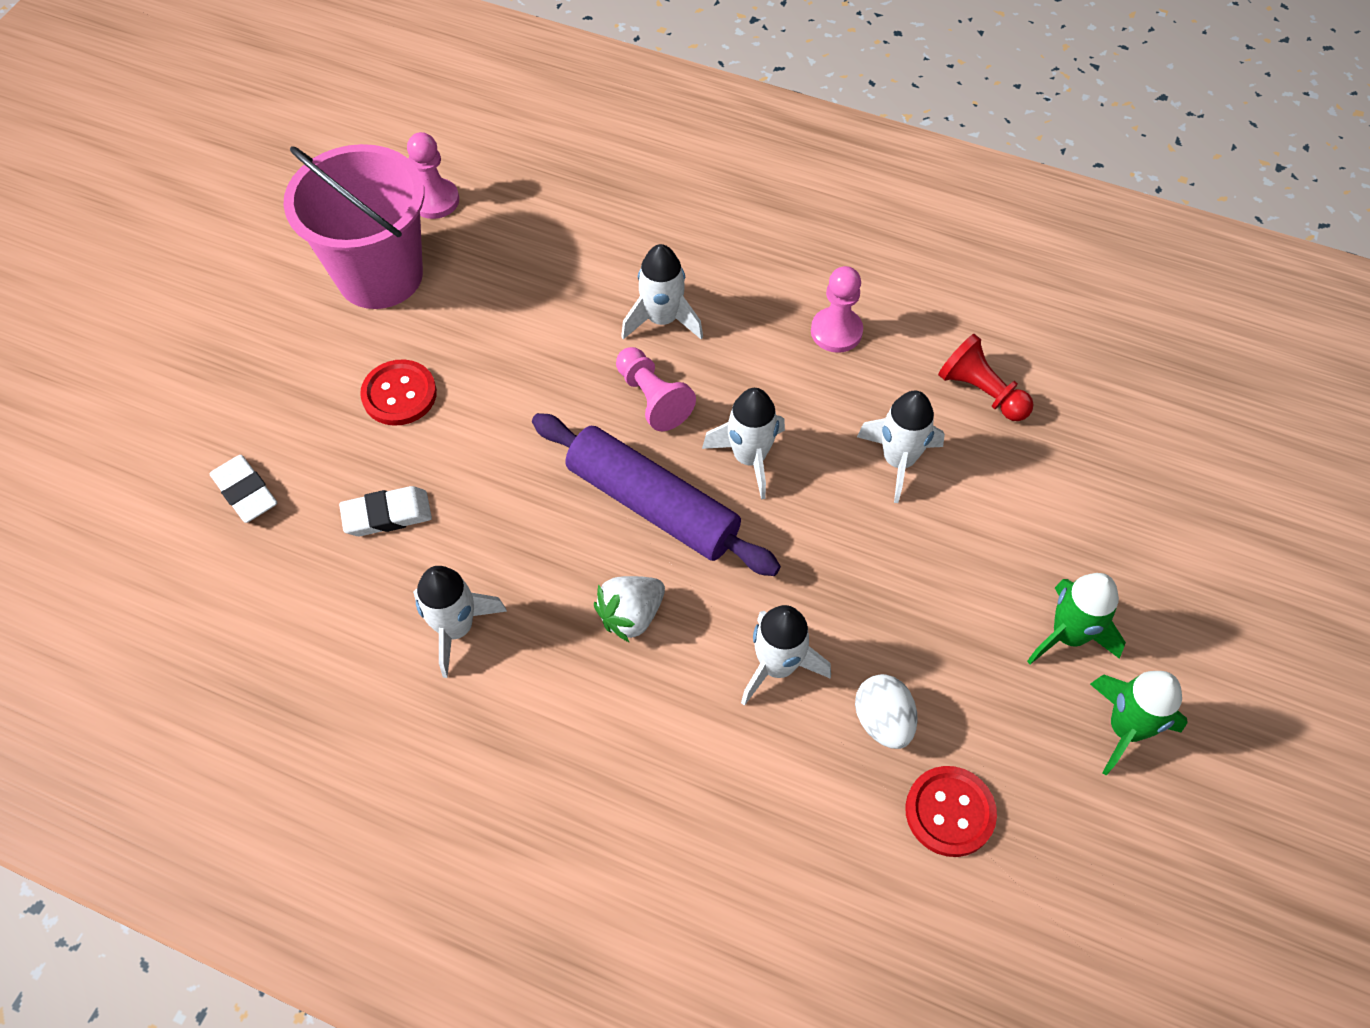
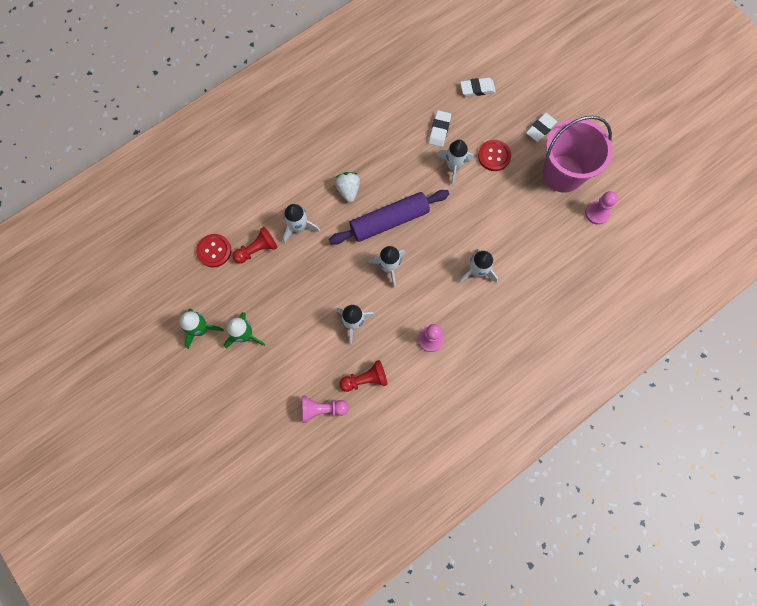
camera: 120 degrees right, 15 degrees up
white rocket [413,566,507,678] -> white rocket moved to [437,140,474,186]
pink pawn [616,347,696,431] -> pink pawn moved to [302,396,349,423]
white egg [855,674,918,749] -> red pawn [233,227,278,264]
none -> white eraser [526,113,558,142]

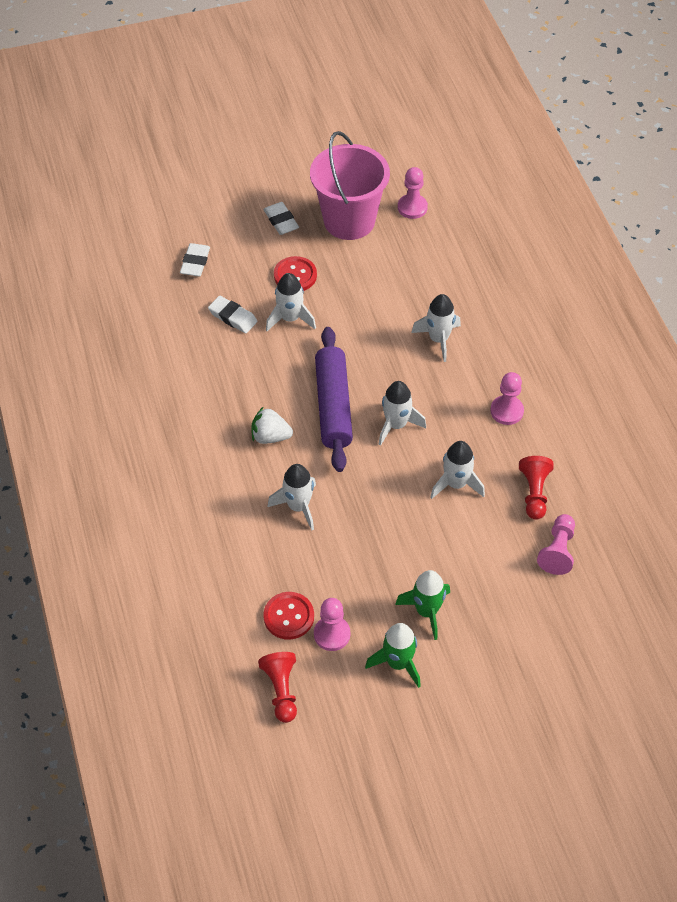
camera: 70 degrees left, 20 degrees down
red pawn [233,227,278,264] -> red pawn moved to [258,652,297,723]
none -> pink pawn [314,598,350,651]

